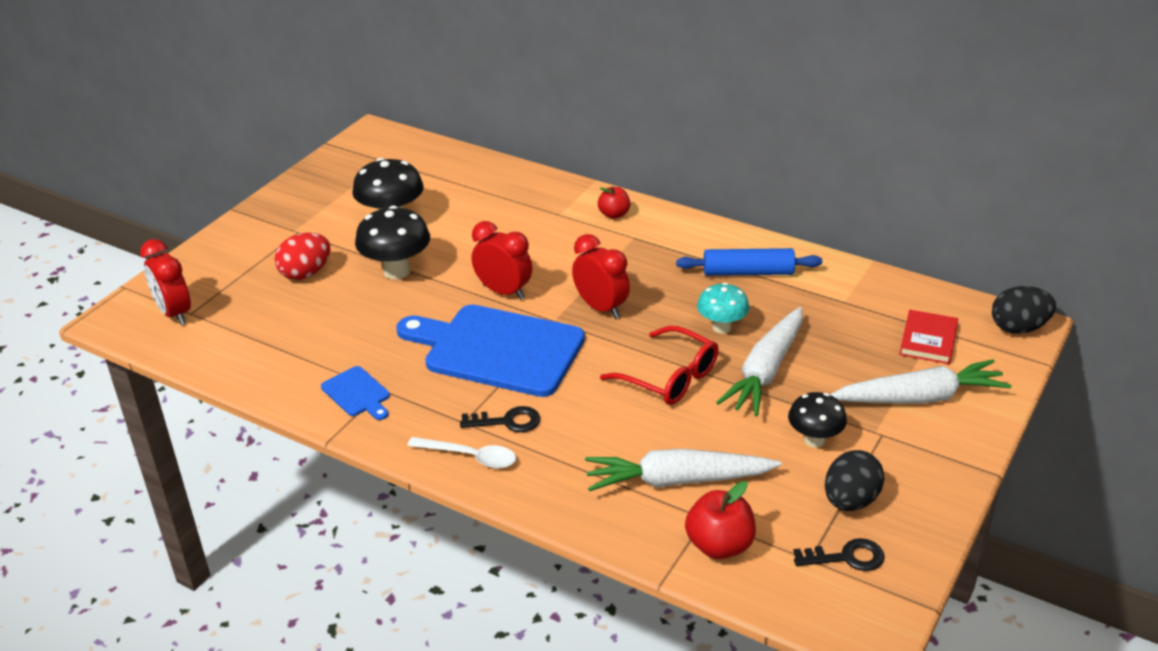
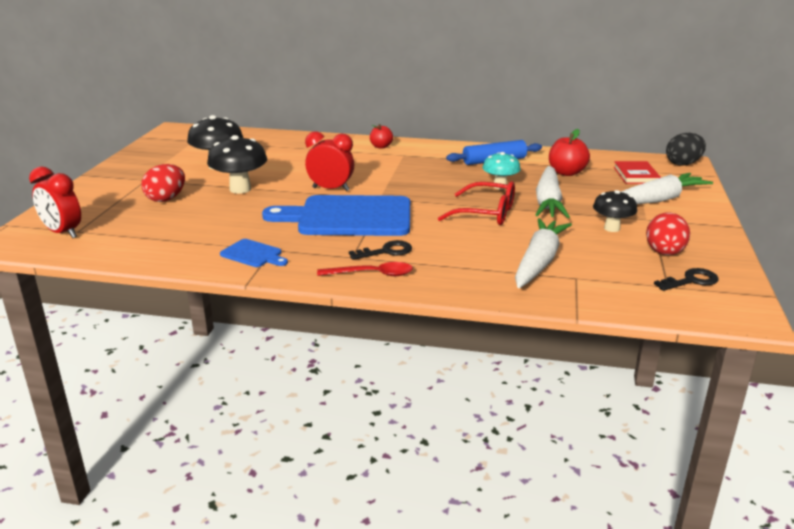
camera: 20 degrees left, 10 degrees down
white spoon [407,437,516,468] -> red spoon [317,262,413,276]
red clock [572,234,630,319] -> none
white carrot [585,449,781,491] -> white carrot turned 135 degrees clockwise [515,218,572,288]
red apple [685,481,756,559] -> red apple moved to [549,129,590,176]
black egg [825,450,884,511] -> red egg [646,212,690,255]

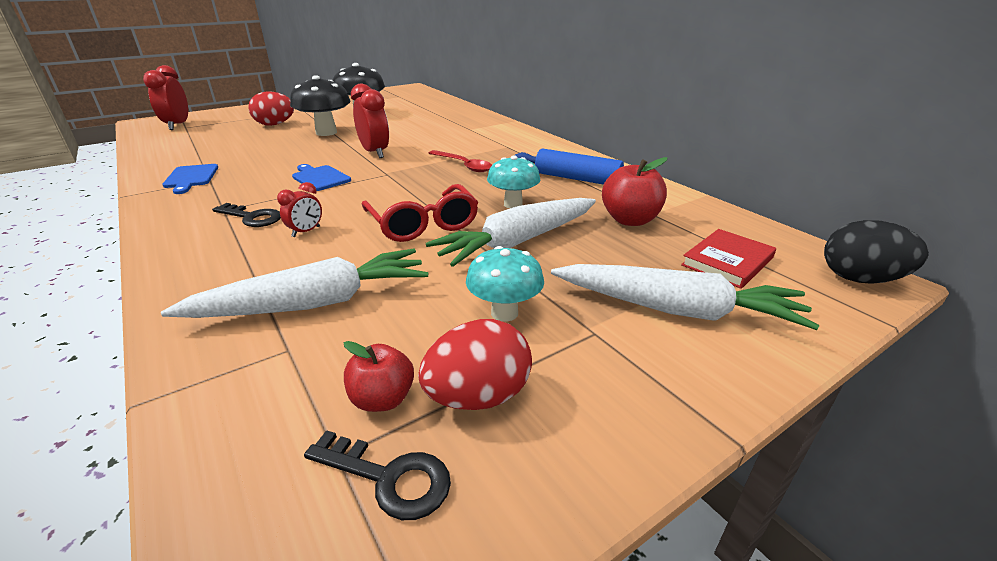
camera: 45 degrees right, 5 degrees up
blue cutting board [262,195,410,236] -> blue cutting board [292,164,351,191], size x0.43
red spoon [317,262,413,276] -> red spoon moved to [429,150,492,172]
red apple [370,124,393,149] -> red apple moved to [344,341,414,412]
black mushroom [593,190,637,232] -> turquoise mushroom [466,246,544,322]
none -> red clock [277,182,322,237]

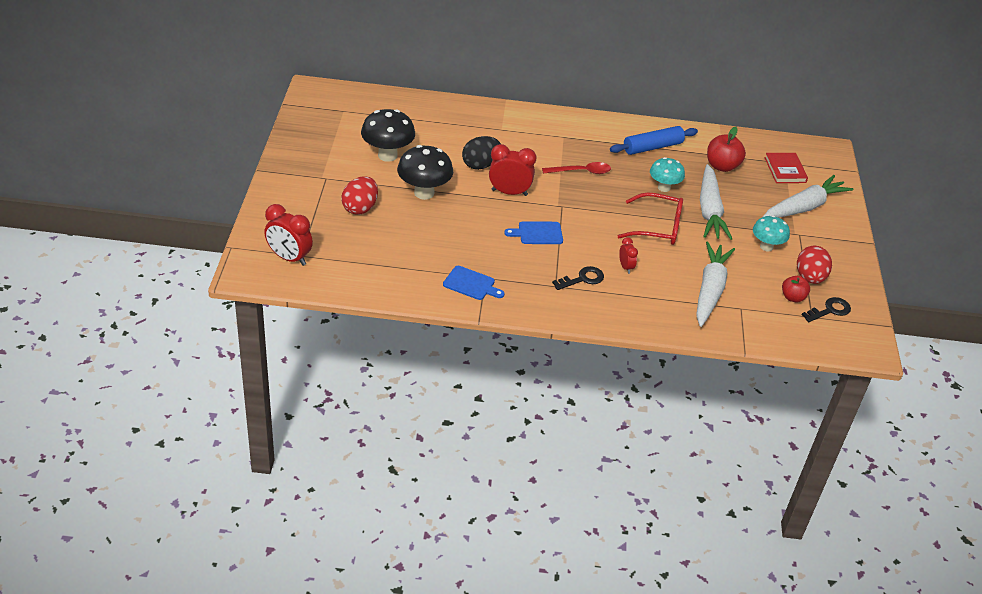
camera: 55 degrees left, 10 degrees up
black egg [824,220,929,284] -> black egg moved to [462,136,501,170]

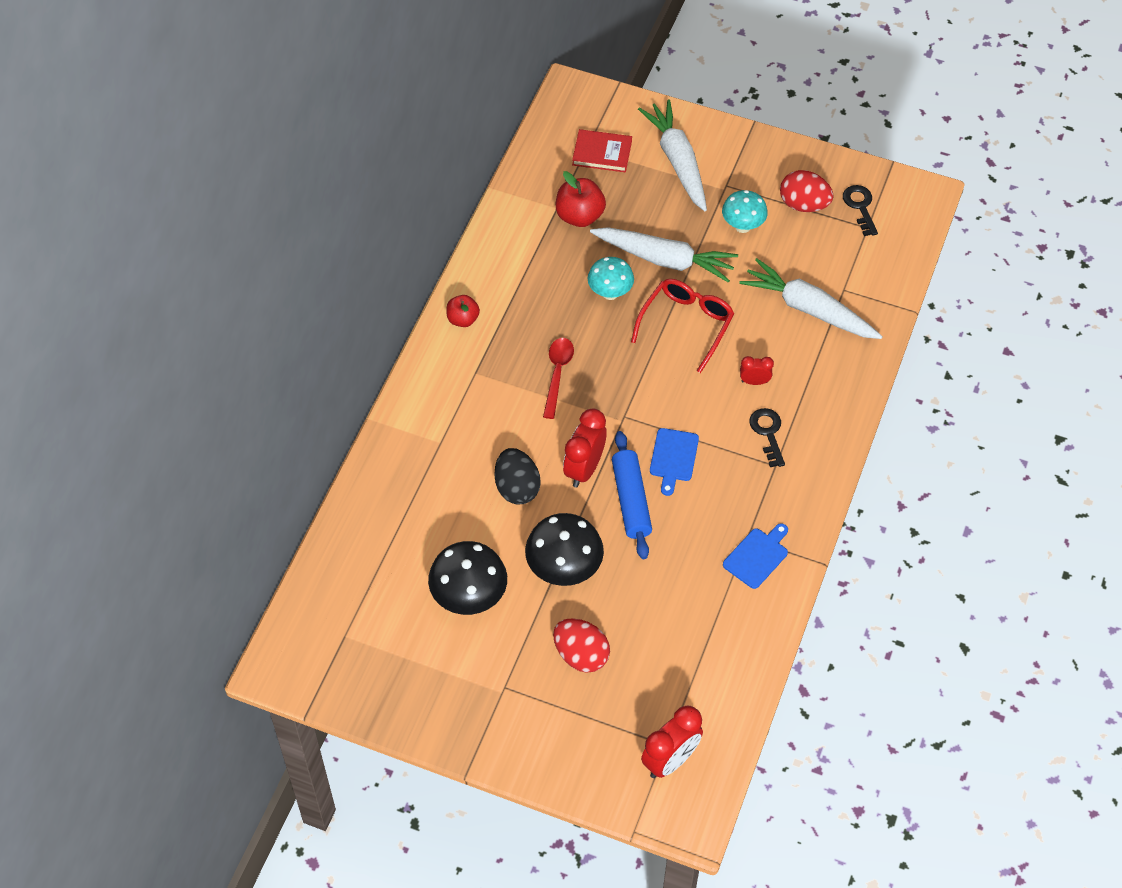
camera: 70 degrees left, 15 degrees up
blue rolling pin [610,126,698,155] -> blue rolling pin moved to [612,431,652,559]
red apple [782,276,810,302] -> red apple moved to [446,295,480,327]

